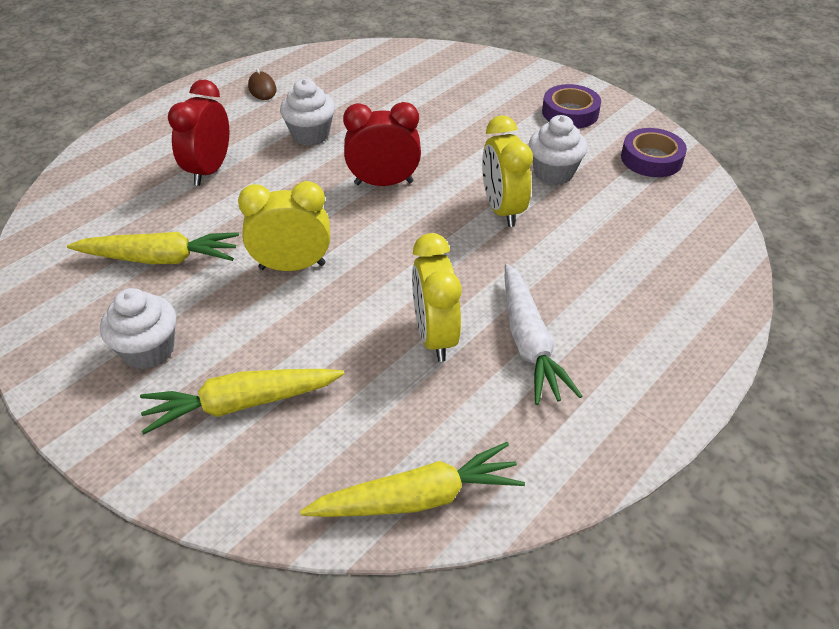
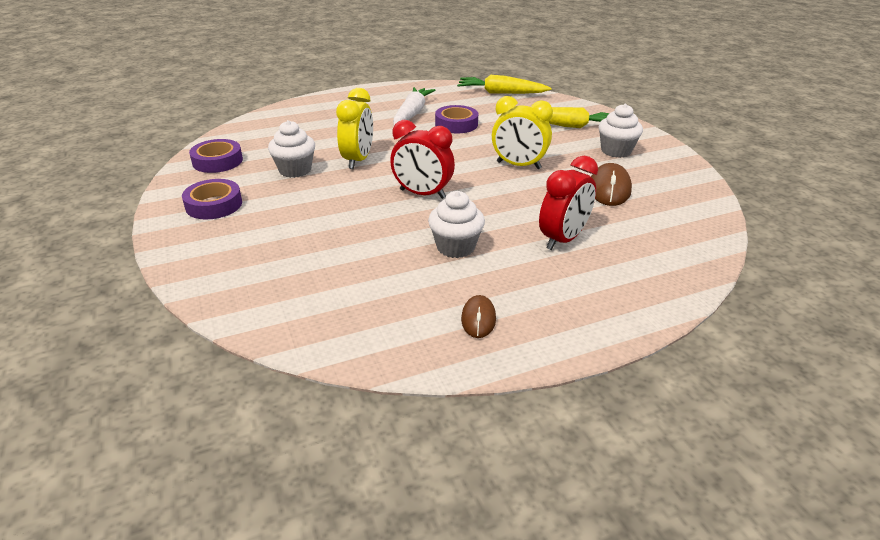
camera: 155 degrees left, 10 degrees down
yellow carrot [67,232,239,264] -> brown mouse [591,163,632,206]
yellow clock [412,233,462,362] -> purple tape [435,105,478,133]

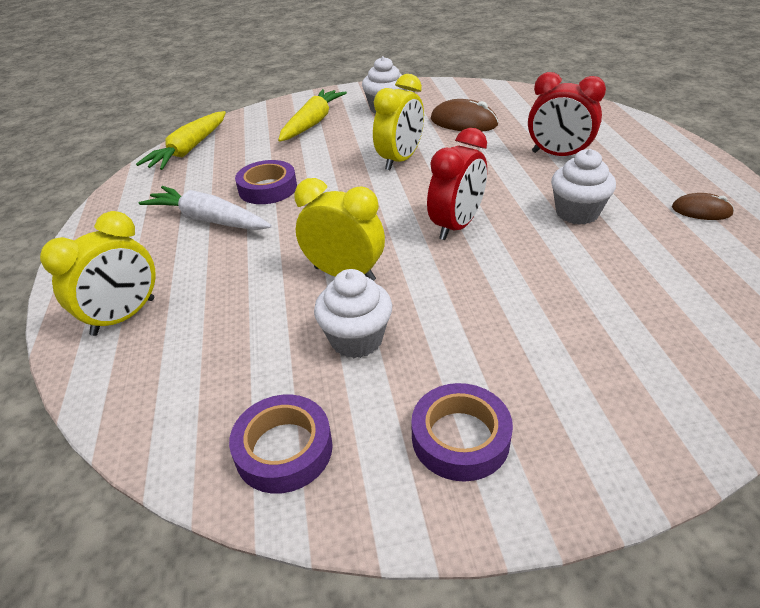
camera: 75 degrees left, 5 degrees up
red clock [539,156,598,250] -> red clock turned 150 degrees clockwise [528,72,606,156]
none -> yellow clock [40,211,156,336]

